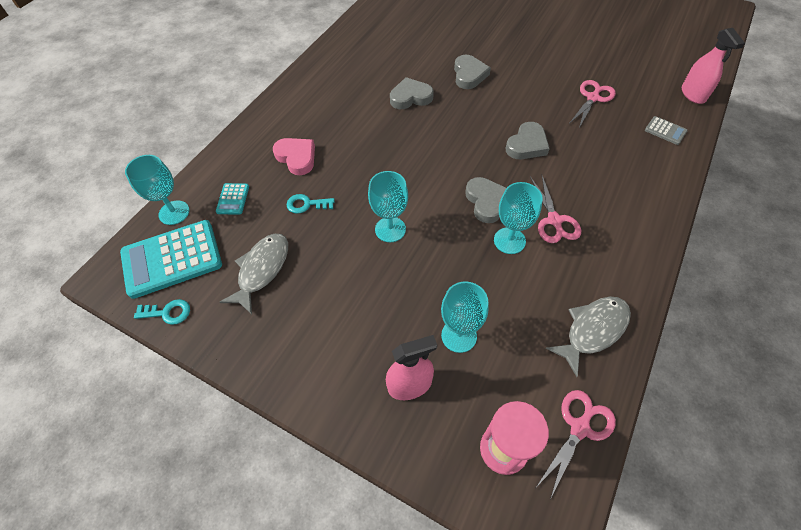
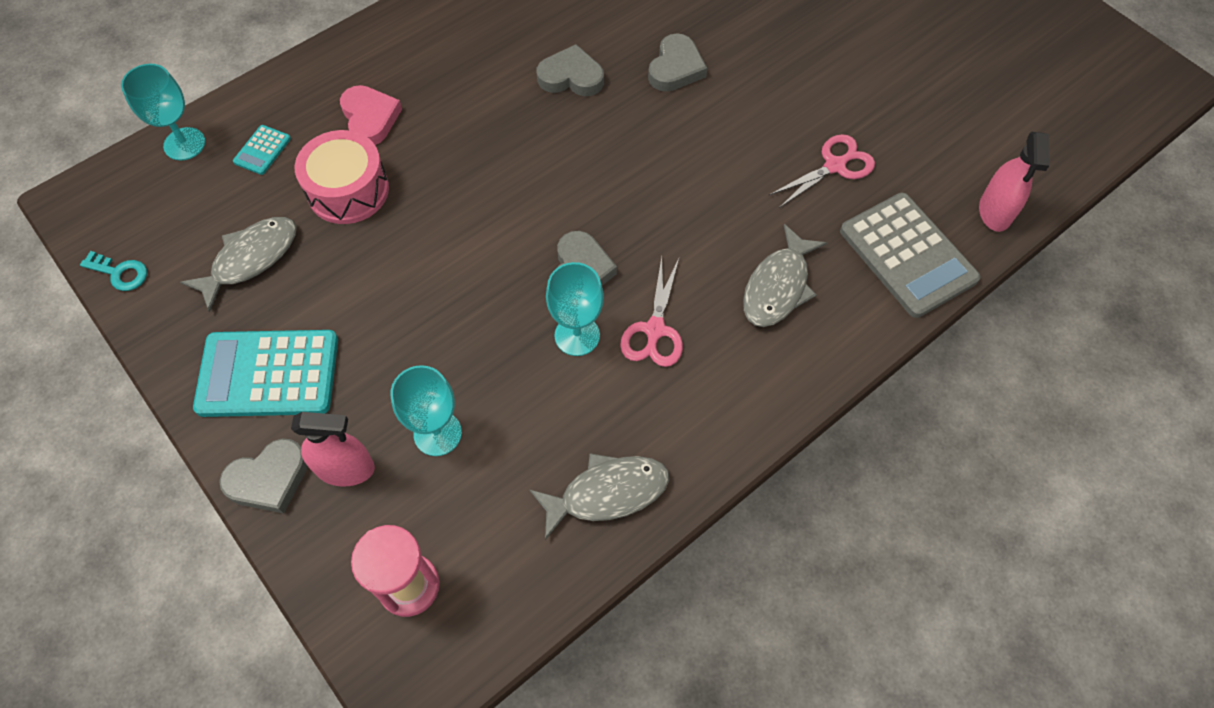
camera: 20 degrees right, 5 degrees up
turquoise calculator [120,220,222,299] -> turquoise calculator moved to [193,330,338,417]
turquoise key [286,194,335,214] -> pink drum [295,130,389,224]
turquoise goblet [368,171,408,242] -> none
grey heart [506,122,550,159] -> grey heart moved to [219,438,307,513]
pink scissors [536,390,616,500] -> none
grey calculator [645,116,688,145] -> grey calculator [840,193,981,318], size x2.21
none -> grey fish [743,224,827,327]

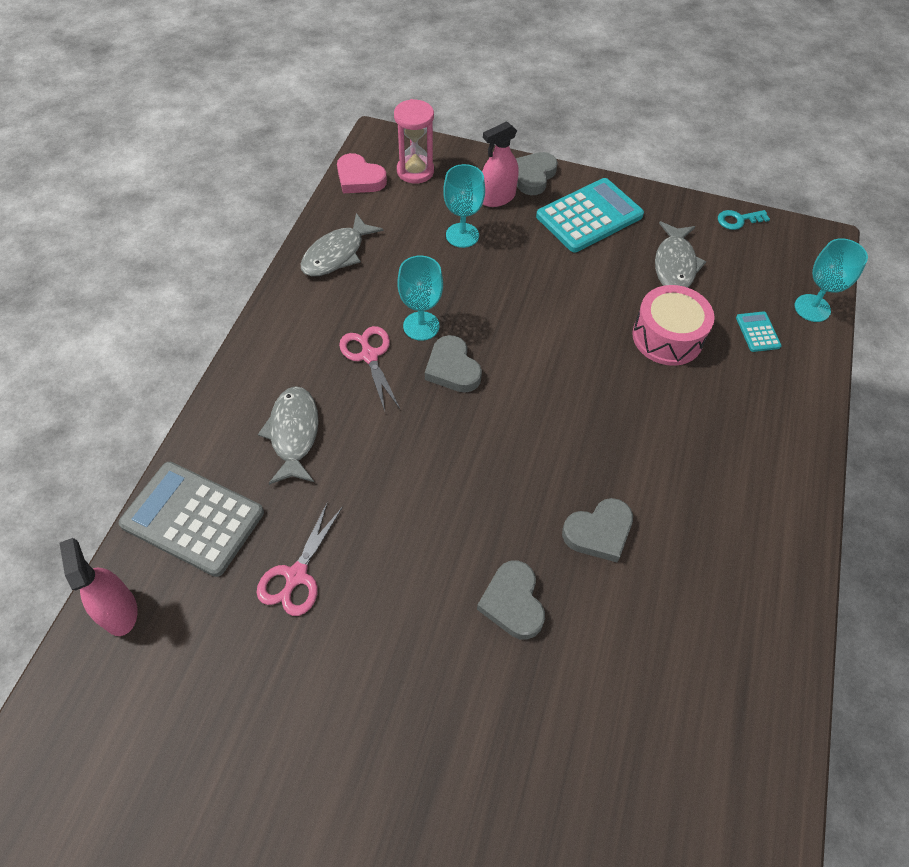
camera: 145 degrees right, 5 degrees down
pink heart [340,85,402,145] -> pink heart moved to [337,153,387,193]

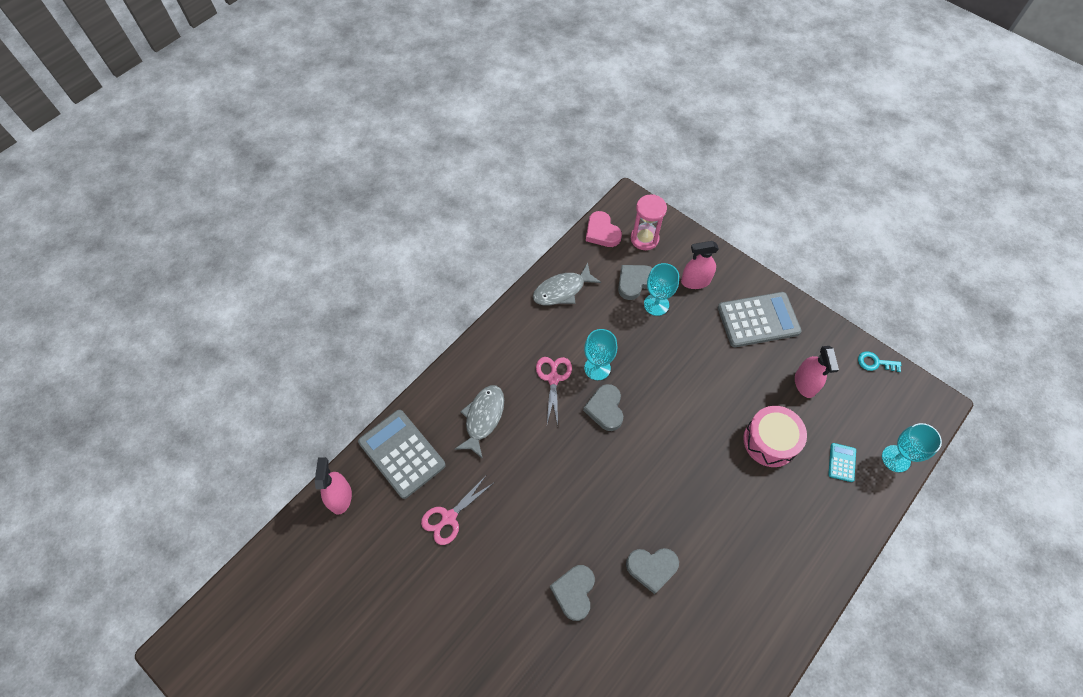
camera: 25 degrees right, 5 degrees up
grey heart [516,152,558,195] -> grey heart moved to [618,265,653,300]
turquoise calculator [536,178,644,252] -> grey calculator [718,292,802,347]
grey fish [655,221,707,288] -> pink spray bottle [795,346,839,398]

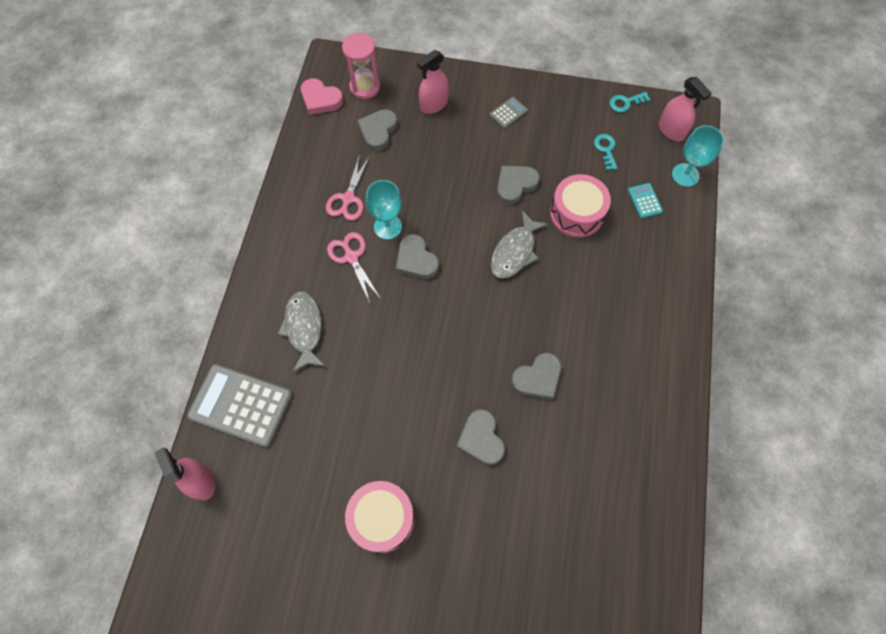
camera: 30 degrees left, 5 degrees up
pink scissors [421,476,492,545] -> pink scissors moved to [326,154,370,221]
grey fish [533,263,601,305] -> grey fish moved to [491,210,549,279]
turquoise goblet [644,263,679,316] -> none
grey calculator [718,292,802,347] -> grey calculator [490,97,528,129], size x0.45
pink spray bottle [795,346,839,398] -> pink spray bottle moved to [659,77,712,142]
none -> pink drum [345,481,415,553]
none -> grey heart [497,166,540,205]
none -> turquoise key [594,134,617,170]

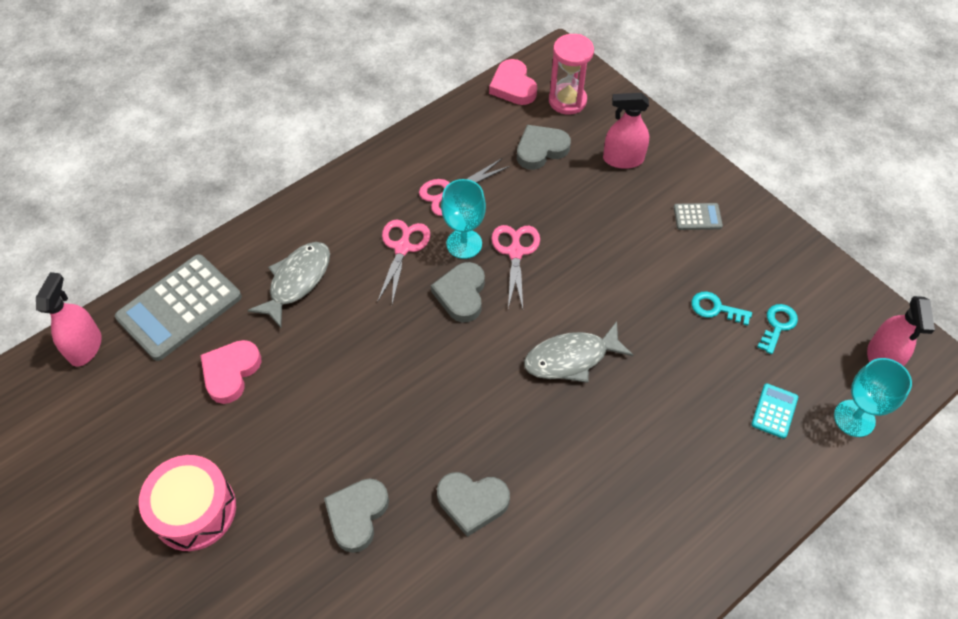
camera: 40 degrees right, 10 degrees down
grey calculator [187,364,292,447] -> grey calculator turned 105 degrees counterclockwise [115,254,242,361]
grey heart [497,166,540,205] -> none
pink drum [550,174,611,238] -> none
turquoise key [609,92,650,112] -> turquoise key moved to [691,291,752,326]
none -> pink heart [200,340,262,404]
none -> pink scissors [491,225,540,309]

